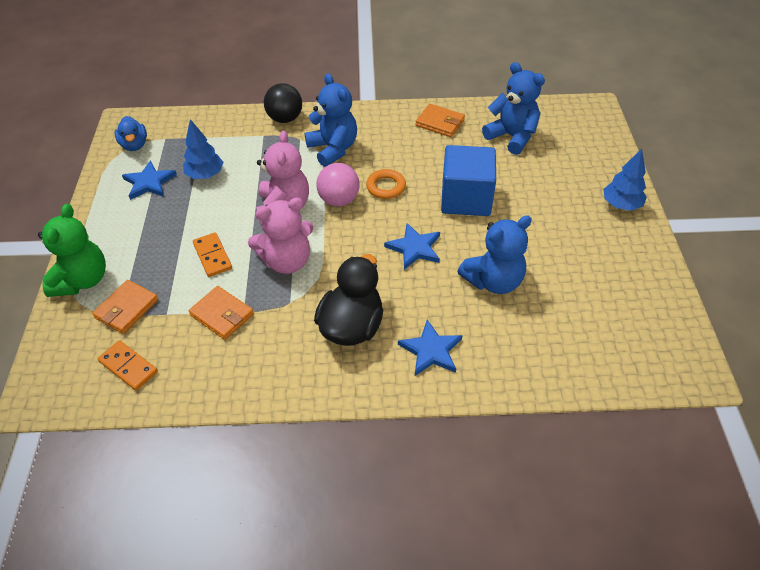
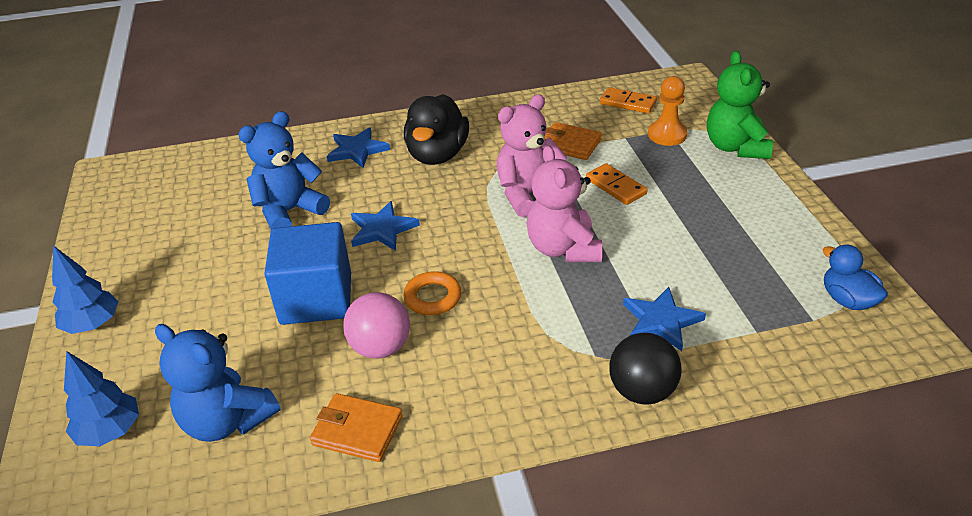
camera: 170 degrees right, 10 degrees down
orange wallet [92,280,158,334] -> orange pawn [648,76,687,146]
blue star [122,160,177,200] -> blue star moved to [623,287,706,351]
blue tree [183,119,224,179] -> blue tree moved to [64,351,139,446]
blue teddy bear [305,73,357,167] -> none
pink ball [316,163,360,206] -> pink ball moved to [343,292,410,358]

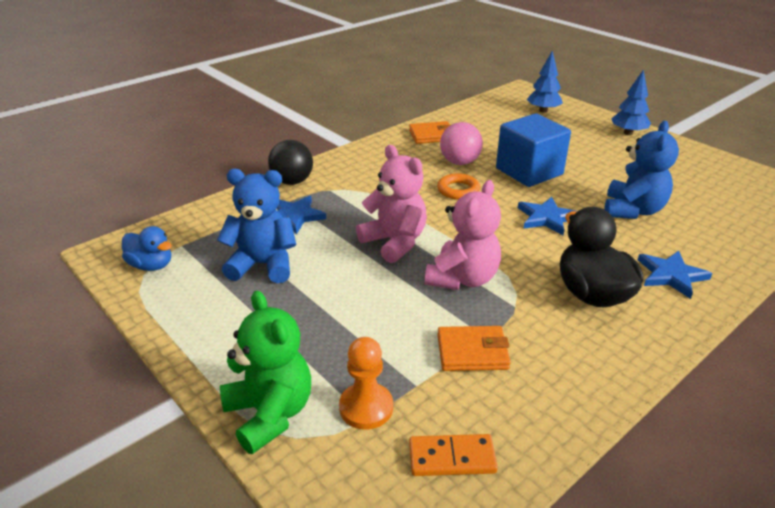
camera: 150 degrees right, 5 degrees down
blue teddy bear [155,324,280,442] -> blue teddy bear moved to [217,169,296,283]
orange domino [586,163,648,205] -> none

